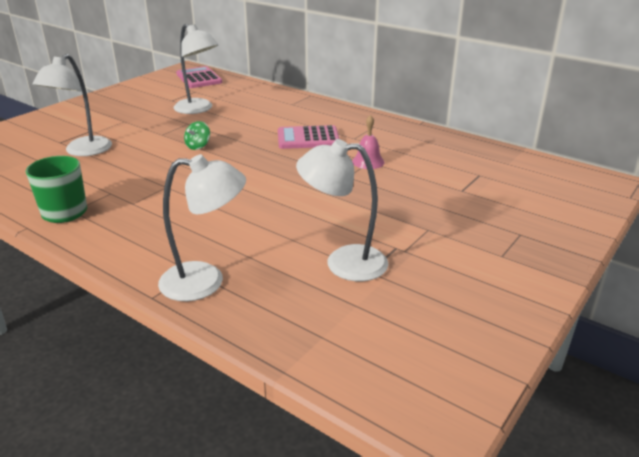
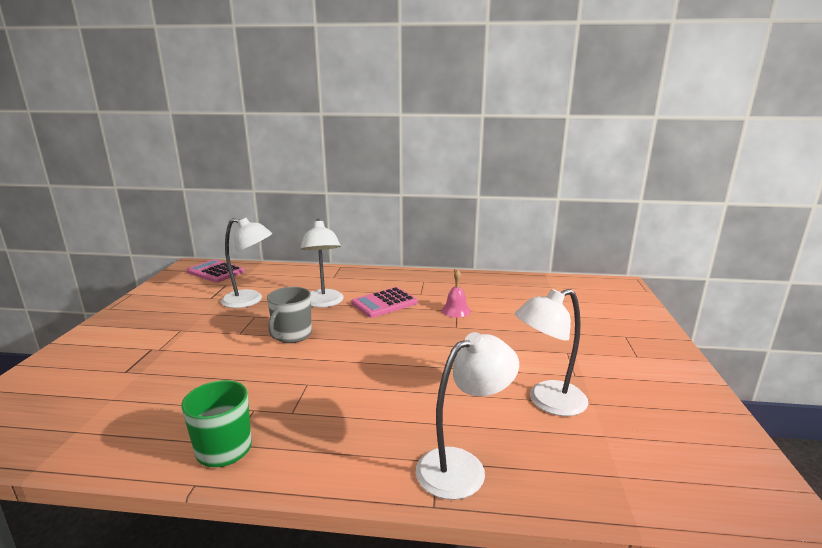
camera: 30 degrees left, 10 degrees down
white lamp [33,54,112,156] -> white lamp moved to [300,219,344,308]
green spinning top [184,121,210,150] -> grey mug [267,287,312,343]

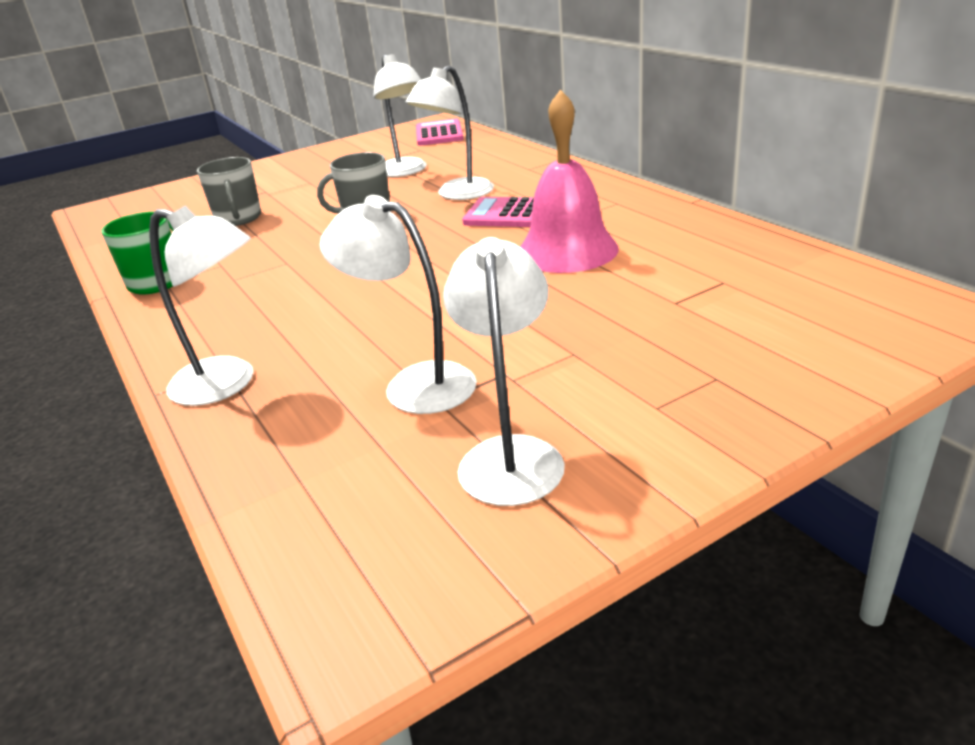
camera: 55 degrees right, 10 degrees up
pink bell [442,270,471,317] -> pink bell [520,89,619,273], size x2.10
none -> grey mug [197,157,261,226]
none -> white lamp [443,237,565,506]

